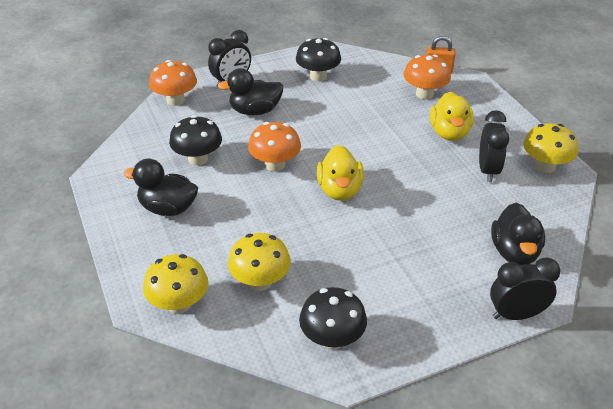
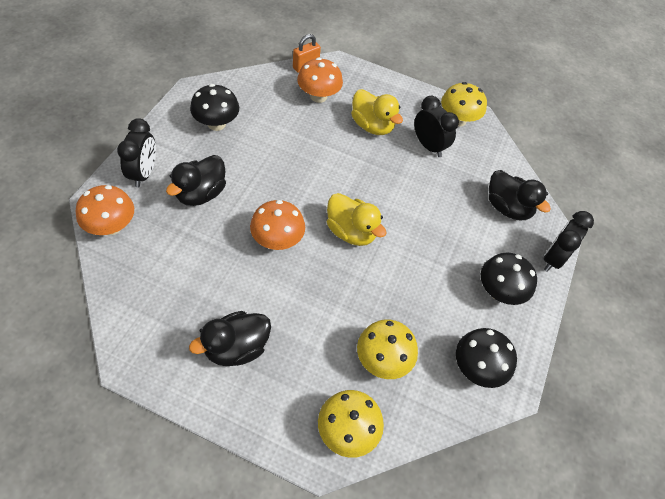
camera: 50 degrees left, 15 degrees up
black mushroom [169,115,222,166] -> black mushroom moved to [481,253,537,305]

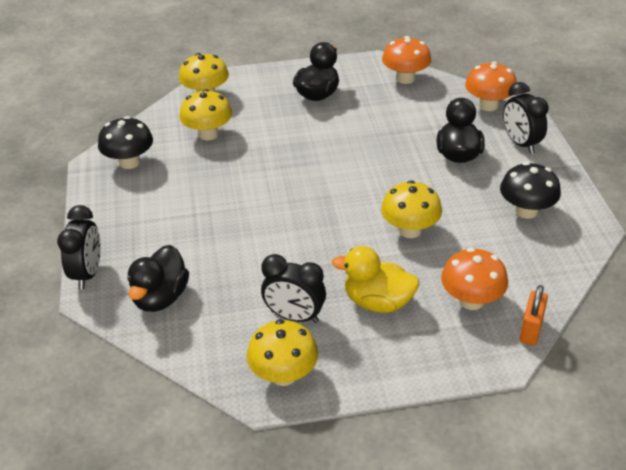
camera: 155 degrees right, 15 degrees down
orange mushroom [250,200,305,250] -> orange mushroom moved to [382,36,431,84]
yellow duck [327,193,386,246] -> none
black mushroom [481,253,537,305] -> none
black duck [489,170,551,220] -> black duck turned 90 degrees counterclockwise [127,245,189,312]
none -> yellow mushroom [381,181,442,238]

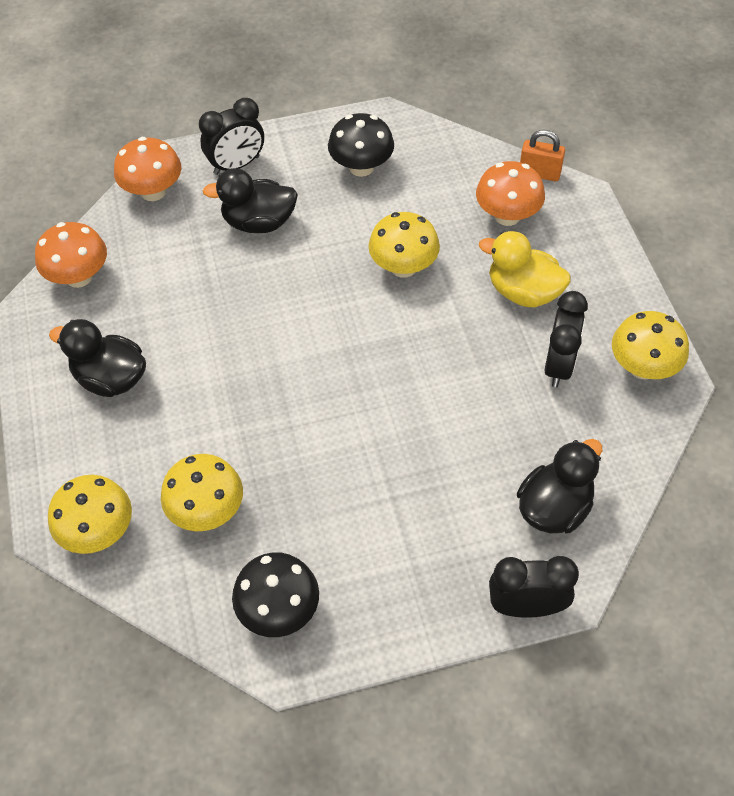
camera: 95 degrees left, 15 degrees up
black duck [127,245,189,312] -> black duck turned 60 degrees counterclockwise [517,439,602,534]
yellow duck [332,246,420,313] -> yellow duck turned 105 degrees clockwise [479,231,571,307]

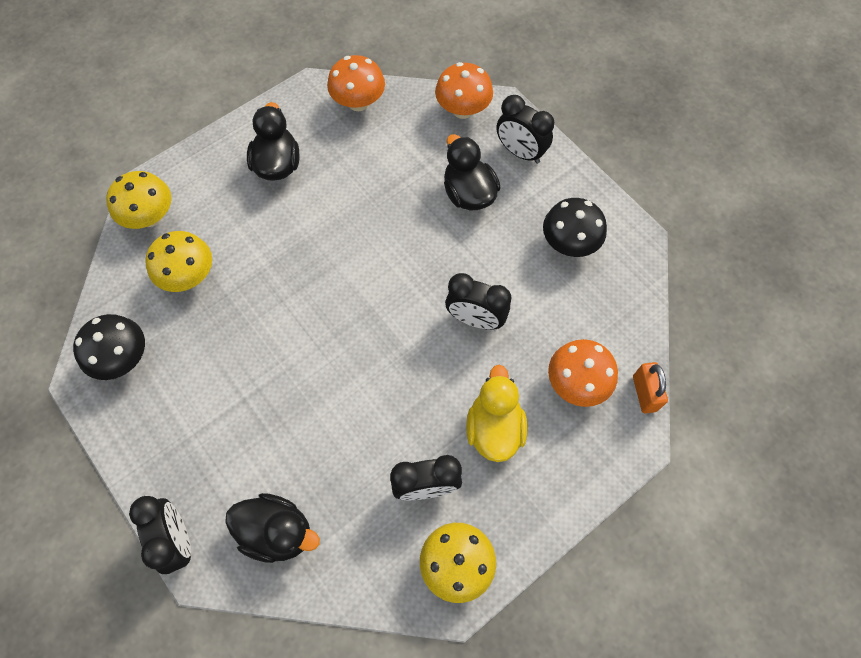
camera: 65 degrees right, 10 degrees up
yellow mushroom [369,212,440,278] -> black clock [445,273,511,330]

